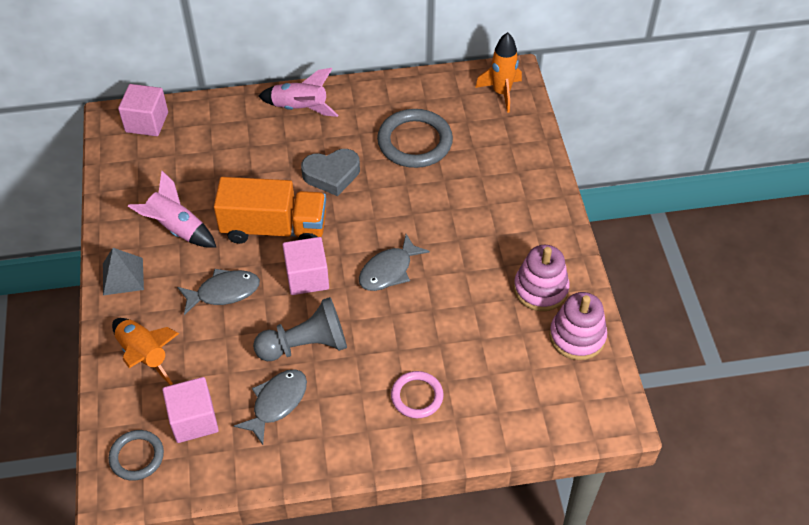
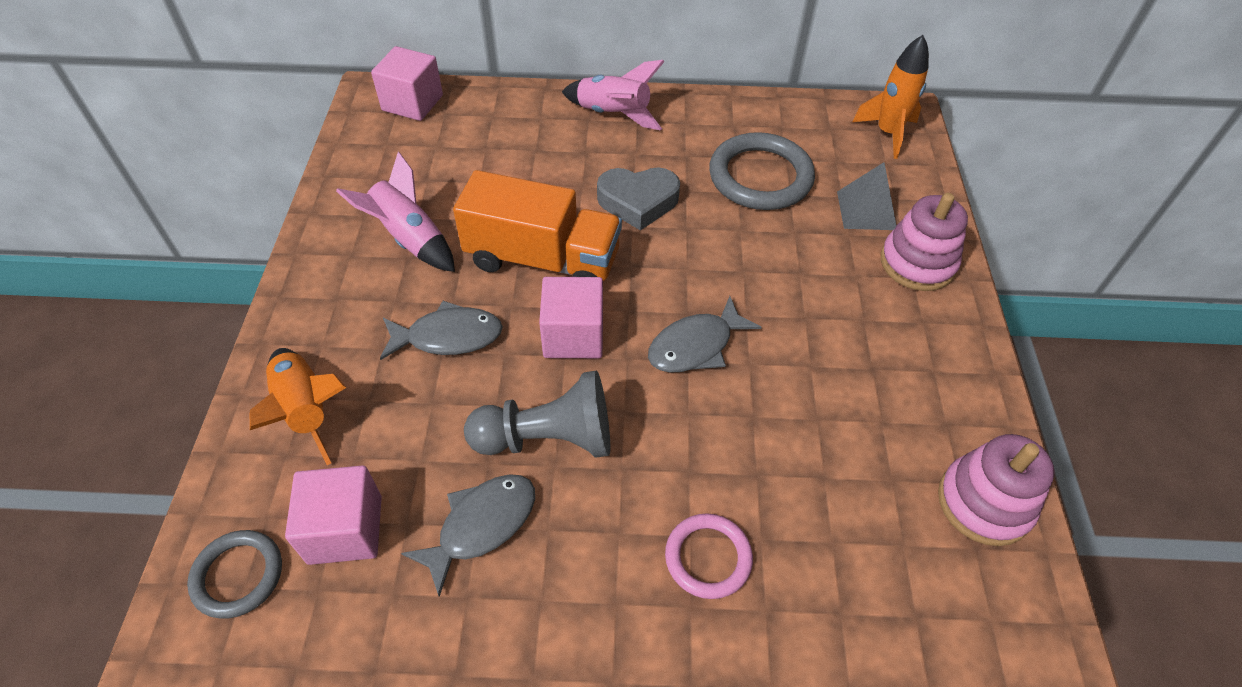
camera: 10 degrees right, 0 degrees up
grey pyramid [103,248,144,295] -> grey pyramid moved to [837,162,896,230]
pink stacking toy [514,245,569,311] -> pink stacking toy moved to [881,193,968,291]

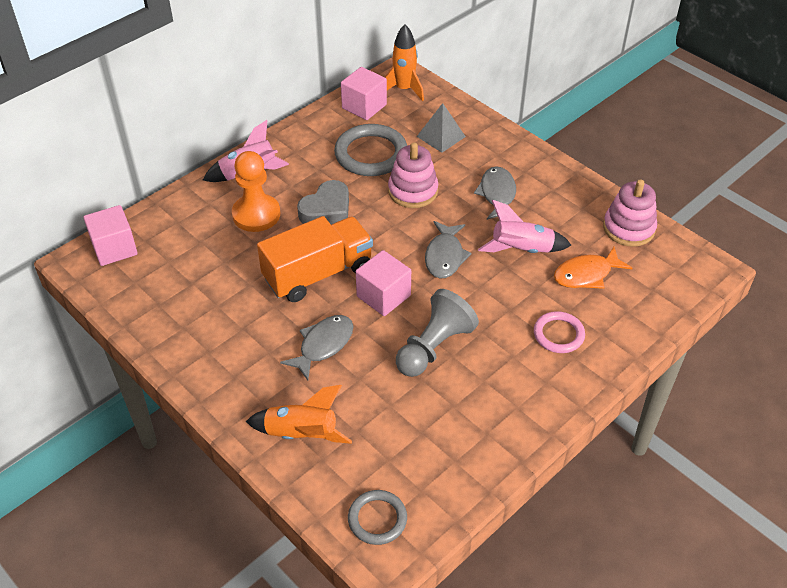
camera: 45 degrees left, 5 degrees down
pink cube [285,465,382,565] -> pink cube moved to [341,67,387,120]
pink rocket [336,152,455,272] -> pink rocket moved to [478,200,571,253]
grey fish [401,474,535,597] -> grey fish moved to [474,166,516,220]
pink stacking toy [881,193,968,291] -> pink stacking toy moved to [388,142,438,208]
none -> orange pawn [232,151,280,232]
none -> orange fish [554,247,632,289]

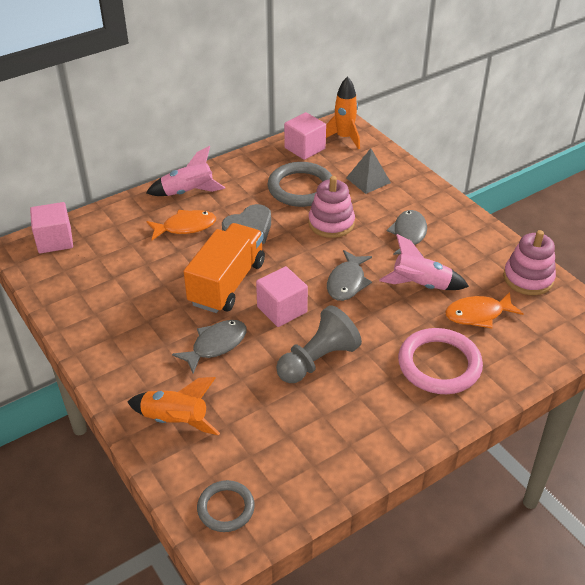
camera: 10 degrees right, 5 degrees down
orange pawn [232,151,280,232] -> orange fish [146,210,216,240]
orange truck [257,216,373,302] -> orange truck turned 45 degrees counterclockwise [184,223,265,313]
pink ring [534,311,585,353] -> pink ring [398,328,483,394], size x1.69

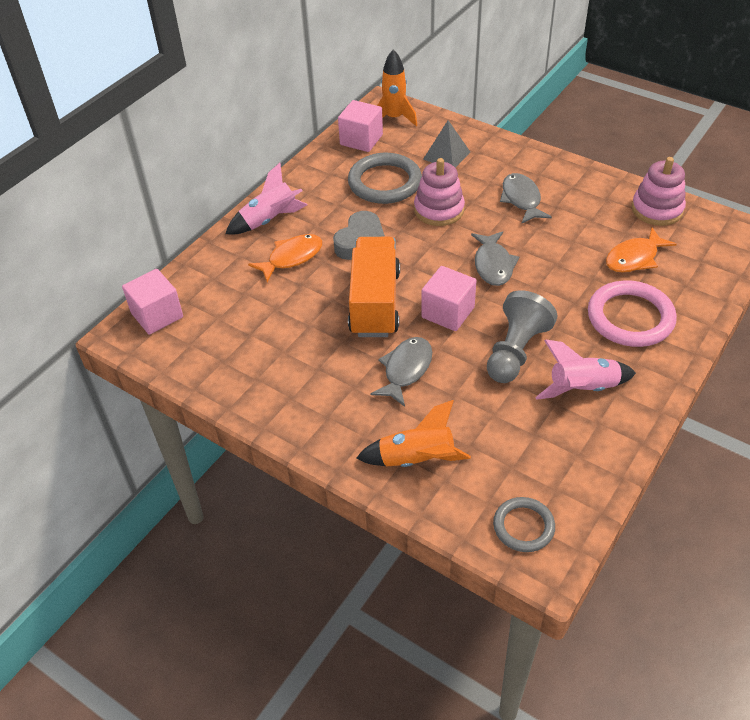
camera: 20 degrees left, 5 degrees up
pink rocket [379,234,469,290] -> pink rocket moved to [535,340,636,400]

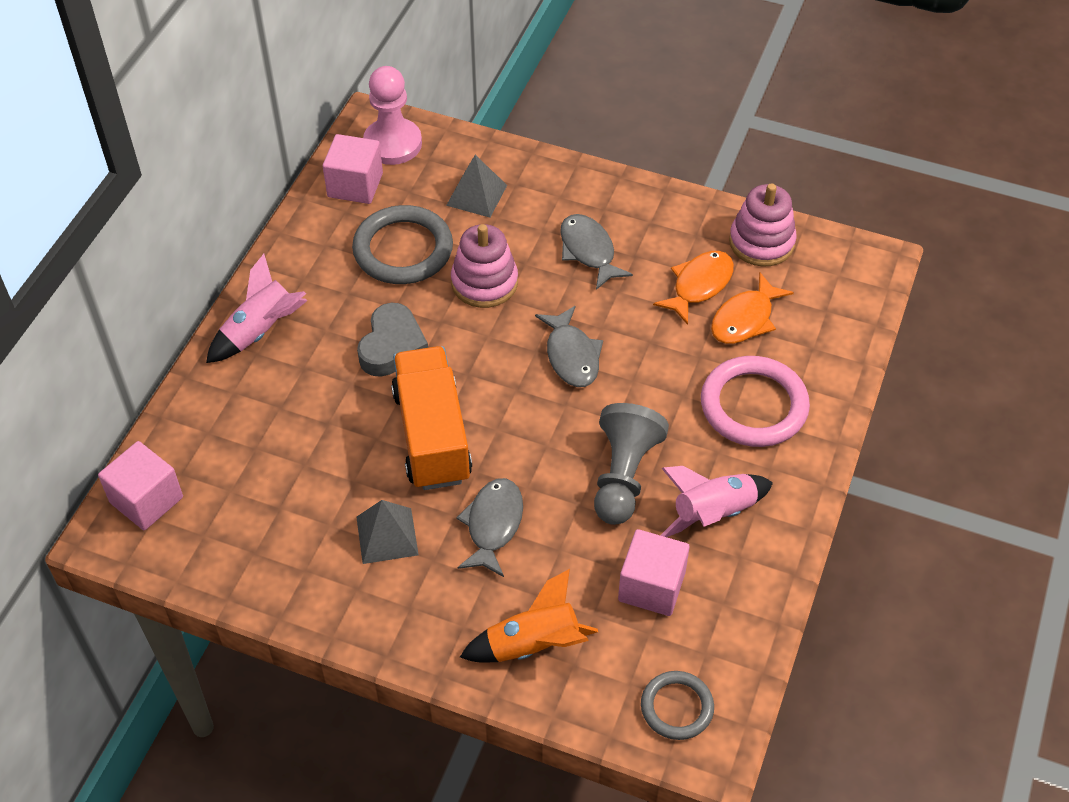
camera: 15 degrees left, 5 degrees up
orange fish [248,234,322,282] -> orange fish moved to [653,251,734,325]
orange rocket [377,49,417,126] -> pink pawn [363,66,422,165]
pink cube [421,266,477,331] -> pink cube moved to [618,529,690,616]
none -> grey pyramid [356,500,419,564]

